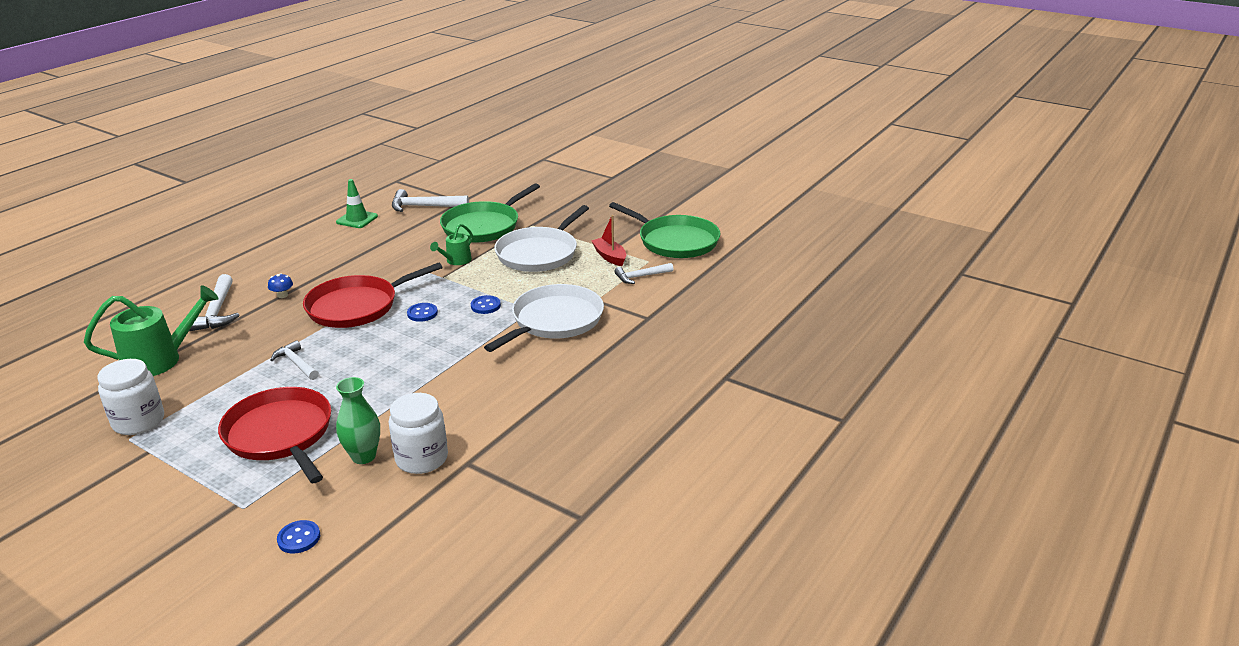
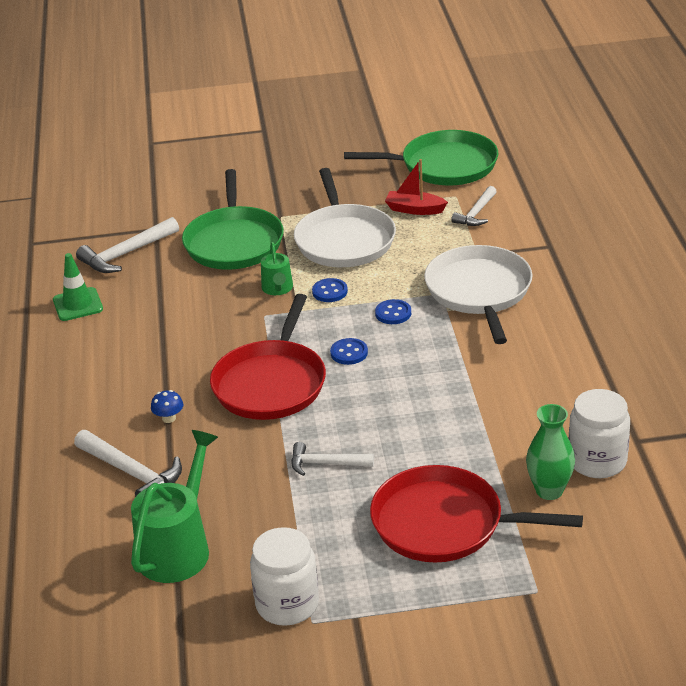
camera: 40 degrees left, 5 degrees up
blue button [277,520,320,554] -> blue button moved to [312,278,348,302]

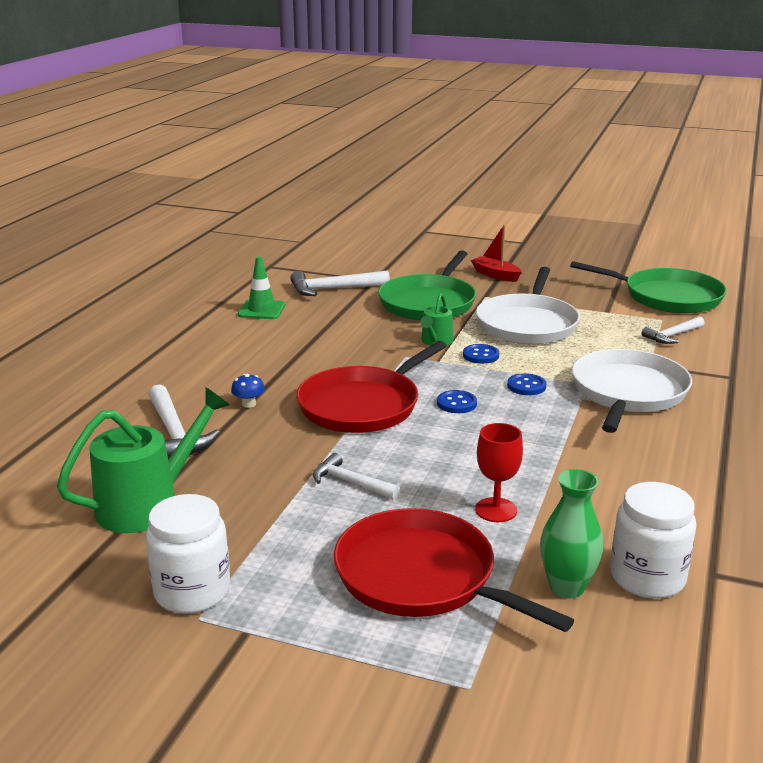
camera: 25 degrees right, 10 degrees down
red boat [385,159,448,215] -> red boat moved to [471,225,522,282]
none -> red goblet [475,423,523,522]

